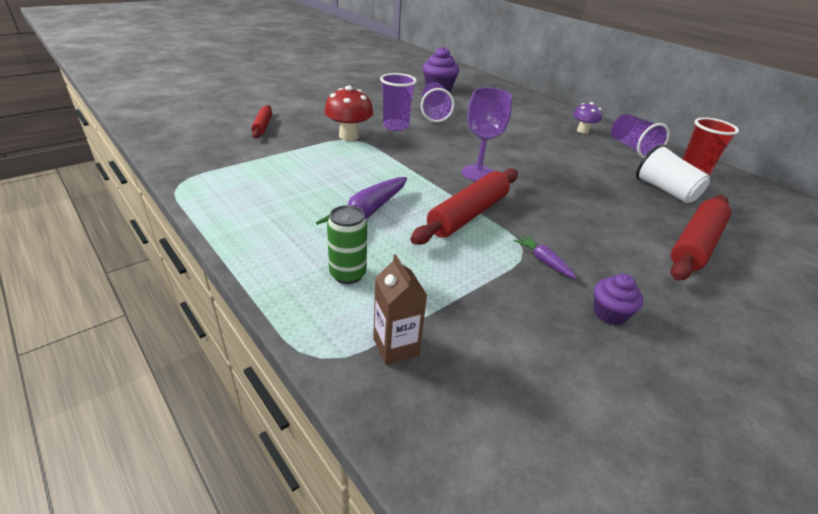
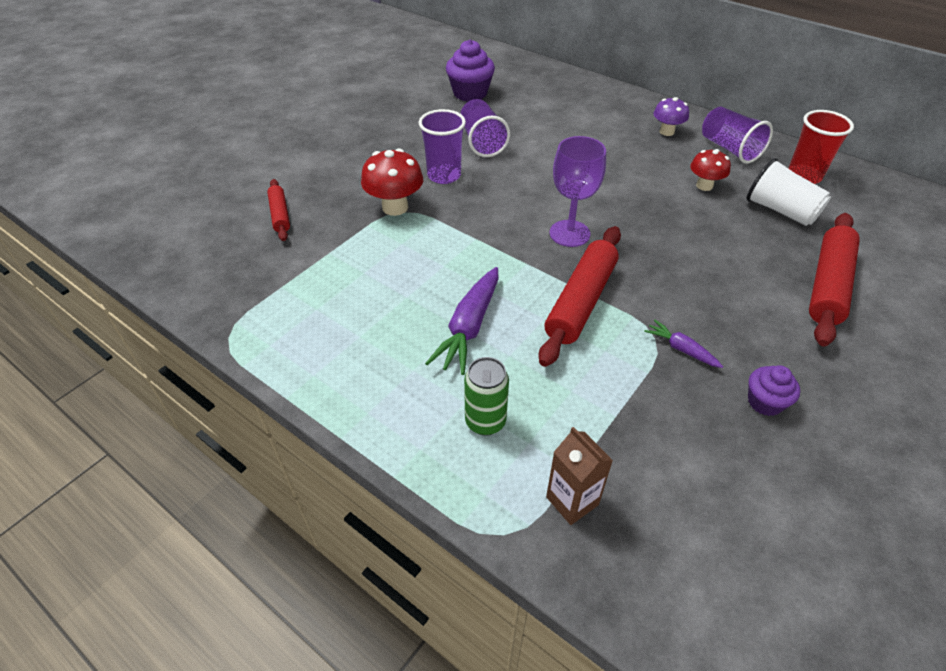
camera: 10 degrees left, 10 degrees up
none -> red mushroom [690,149,731,191]

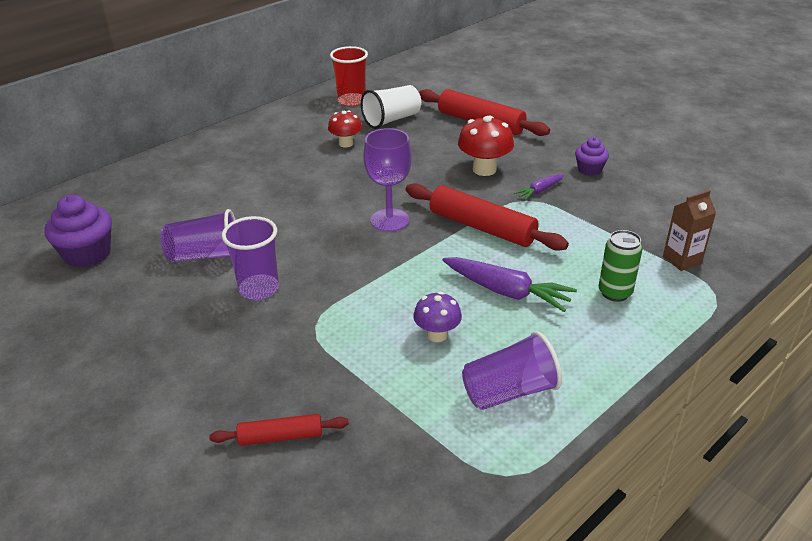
camera: 80 degrees left, 10 degrees down
red mushroom [361,148,423,216] -> red mushroom moved to [458,116,514,176]
purple mushroom [653,97,689,136] -> purple mushroom moved to [413,292,462,342]
purple cup [702,107,773,164] -> purple cup moved to [462,331,562,410]

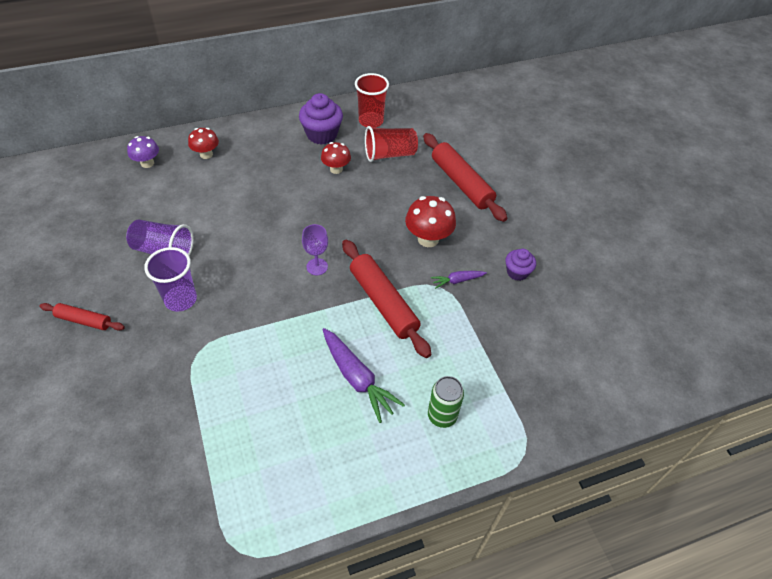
camera: 20 degrees right, 15 degrees up
purple cupcake [44,195,112,268] -> purple cupcake moved to [299,93,343,145]
red rolling pin [209,414,349,446] -> red rolling pin moved to [39,303,125,331]
white cup [361,85,421,129] -> red cup [365,126,418,162]
purple goblet [363,128,412,232] -> purple goblet [302,224,328,275], size x0.64
purple mushroom [413,292,462,342] -> purple mushroom moved to [127,136,159,168]
purple cup [462,331,562,410] -> none
brown carton [663,190,716,271] -> none
none -> red mushroom [188,128,219,159]

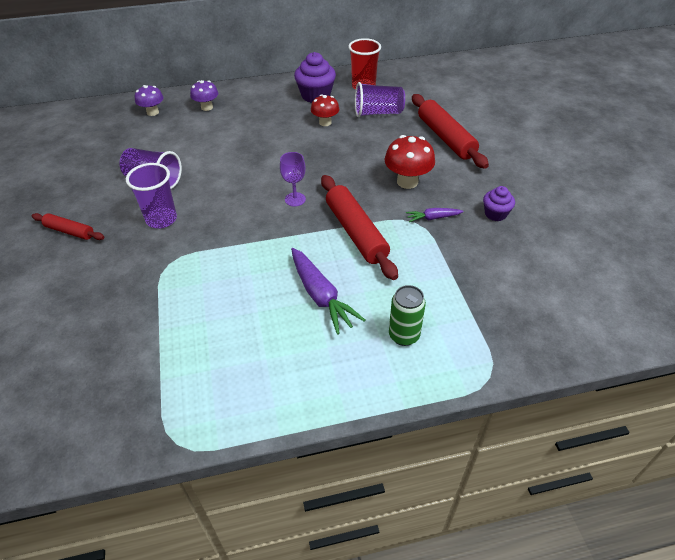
camera: 10 degrees right, 5 degrees down
red mushroom [188,128,219,159] -> purple mushroom [190,80,218,111]
red cup [365,126,418,162] -> purple cup [355,82,405,117]

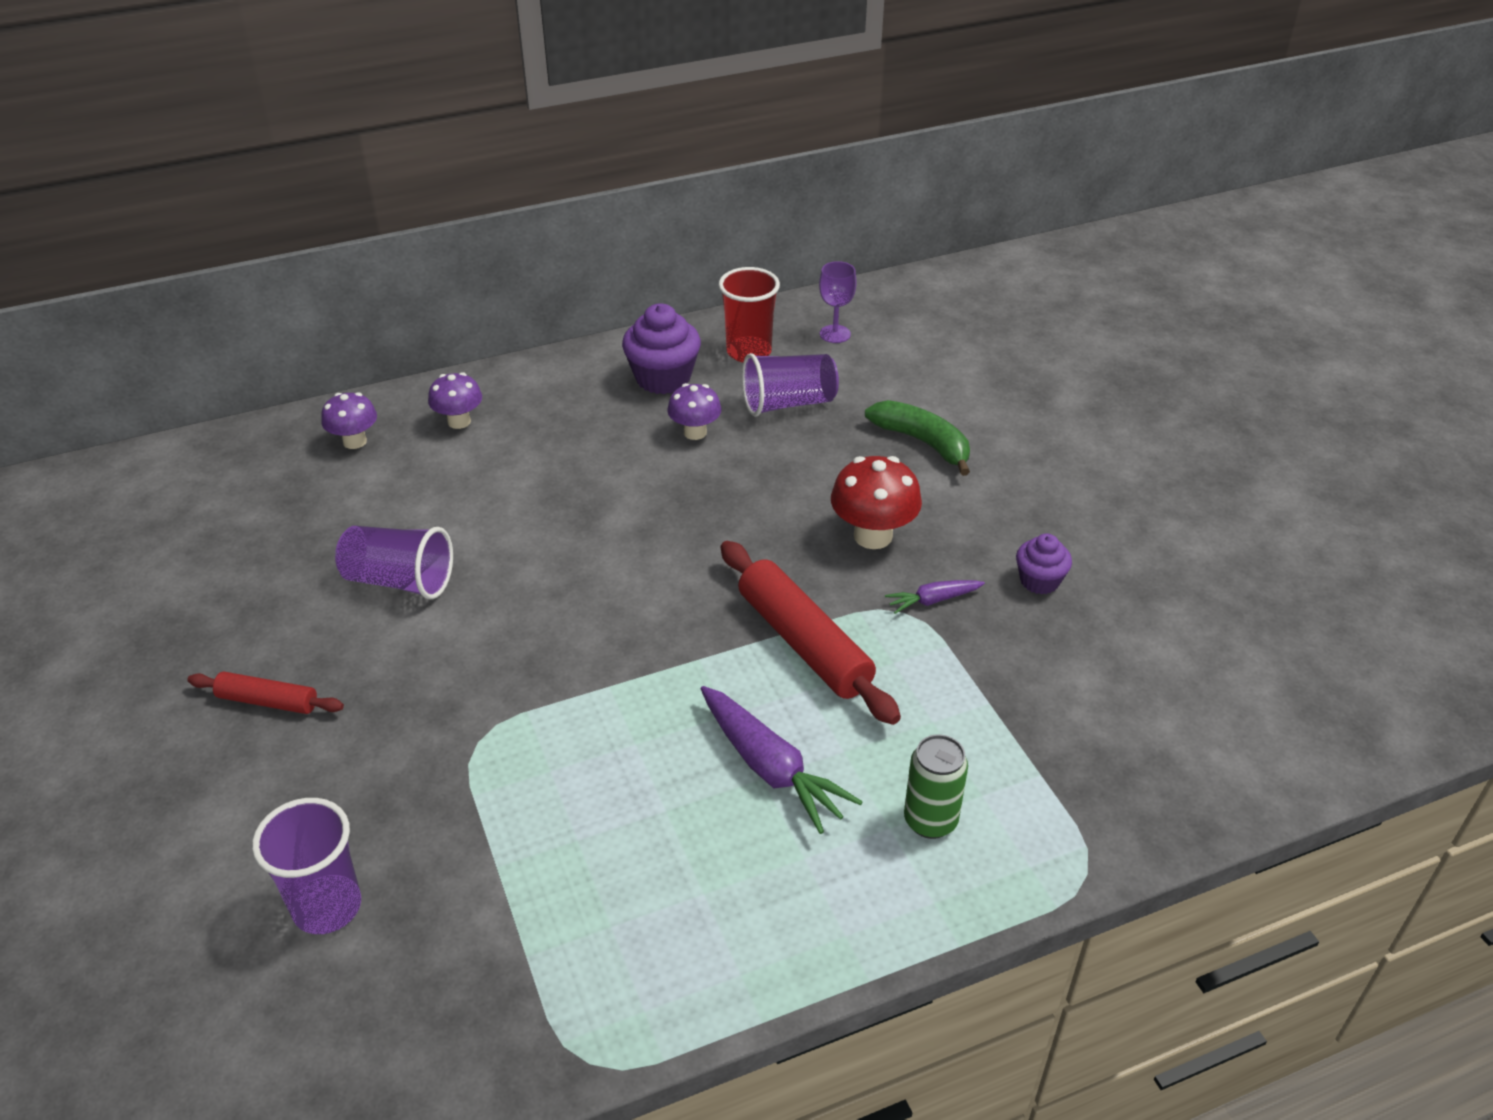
camera: 10 degrees left, 5 degrees down
purple cup [126,163,177,229] -> purple cup moved to [252,798,361,934]
purple goblet [280,152,306,207] -> purple goblet moved to [819,261,857,343]
red mushroom [311,95,339,126] -> purple mushroom [667,383,721,440]
red rolling pin [412,94,489,169] -> green banana [865,400,970,476]

